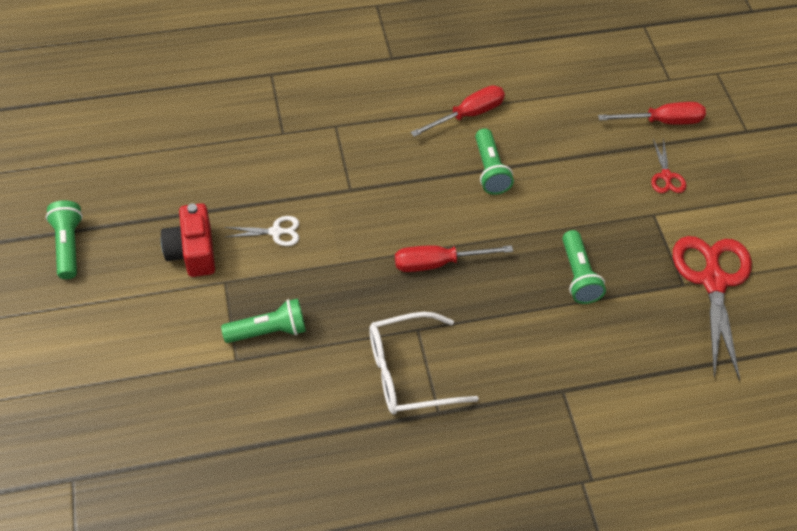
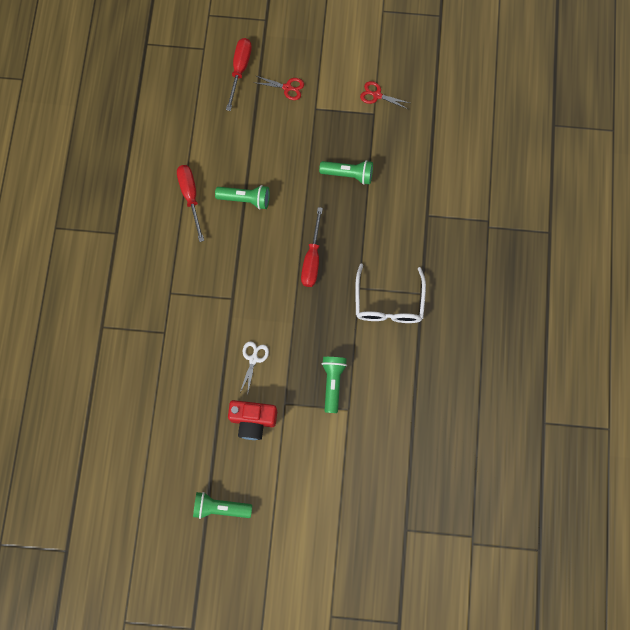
camera: 70 degrees left, 20 degrees up
red scissors [673,236,752,381] -> red scissors [360,81,410,109], size x0.47

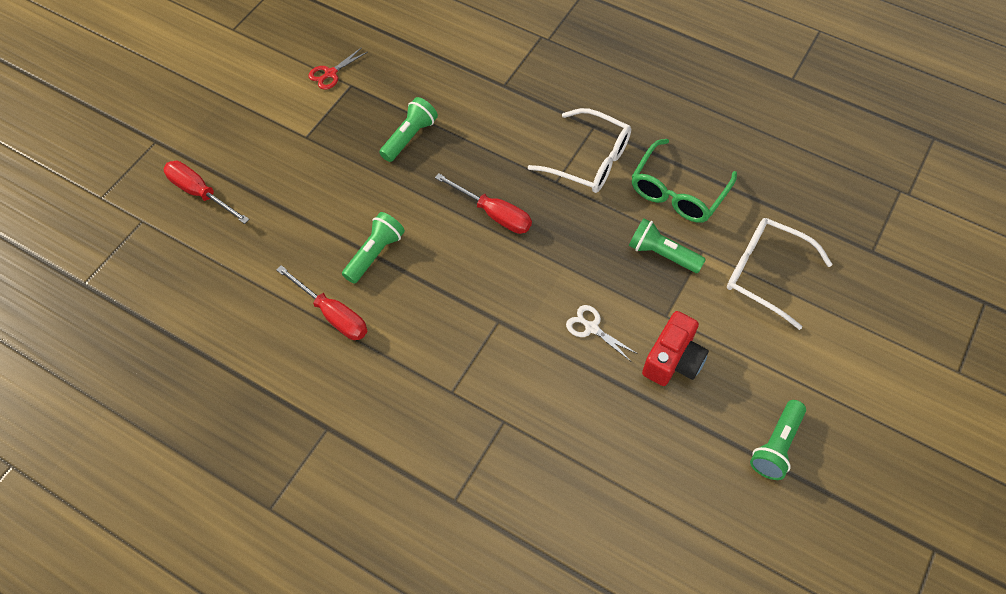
camera: 65 degrees left, 15 degrees down
red screwdriver [177,165,204,242] -> red screwdriver turned 150 degrees counterclockwise [276,265,367,340]
red scissors [257,76,304,100] -> none
none -> green glasses [632,139,737,223]
none -> white glasses [727,218,833,330]

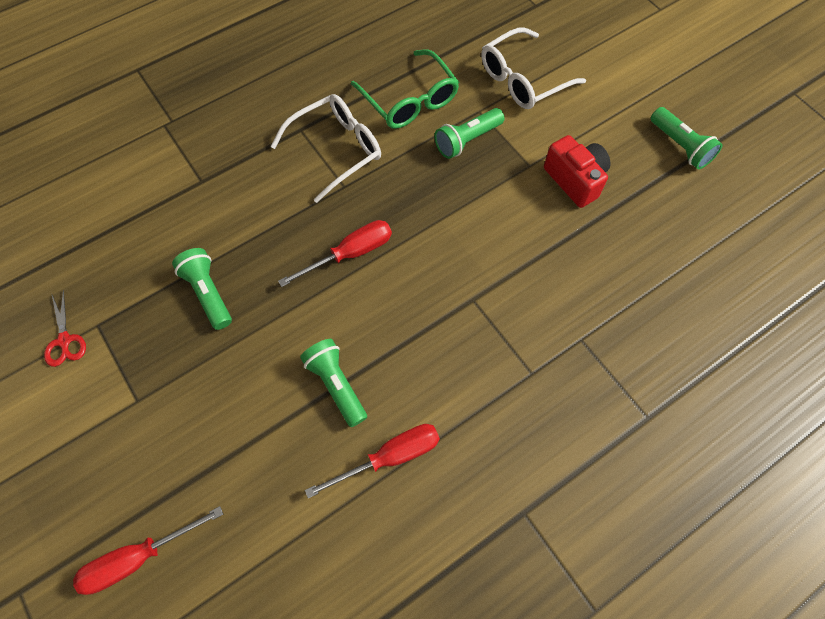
camera: 65 degrees left, 5 degrees up
white scissors [566,305,638,361] -> none

